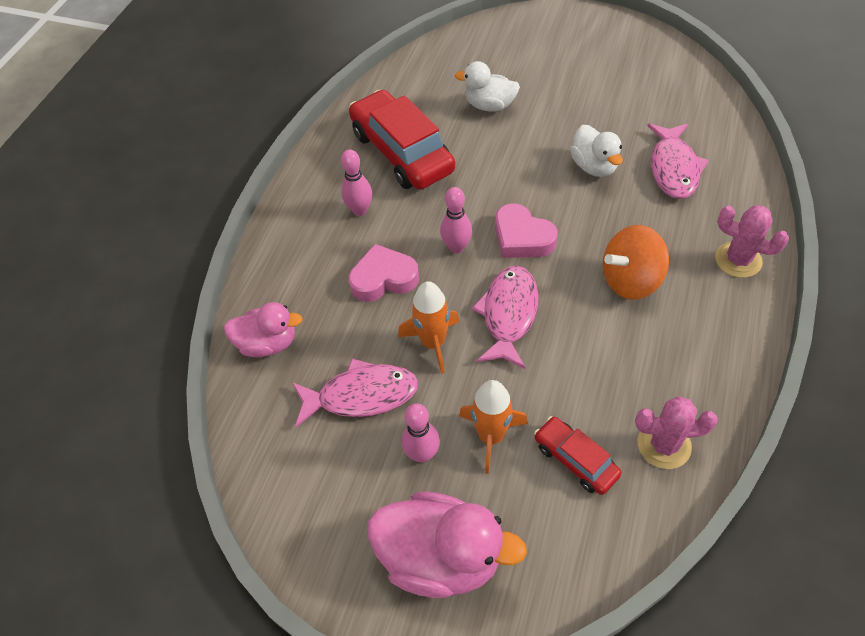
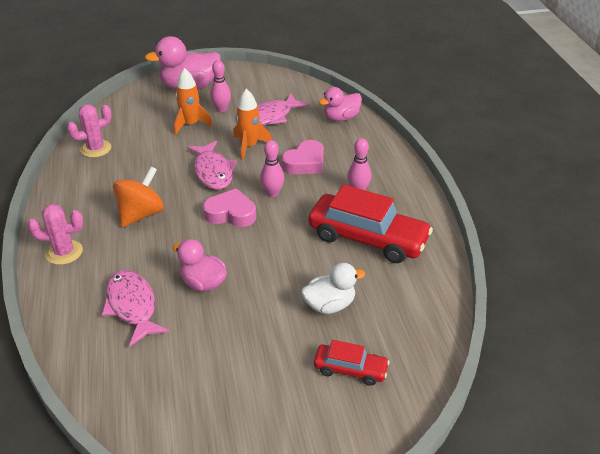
camera: 145 degrees right, 15 degrees down
red car [534,416,622,495] -> red car moved to [314,340,390,386]
white duck [570,125,623,177] -> pink duck [173,239,227,292]

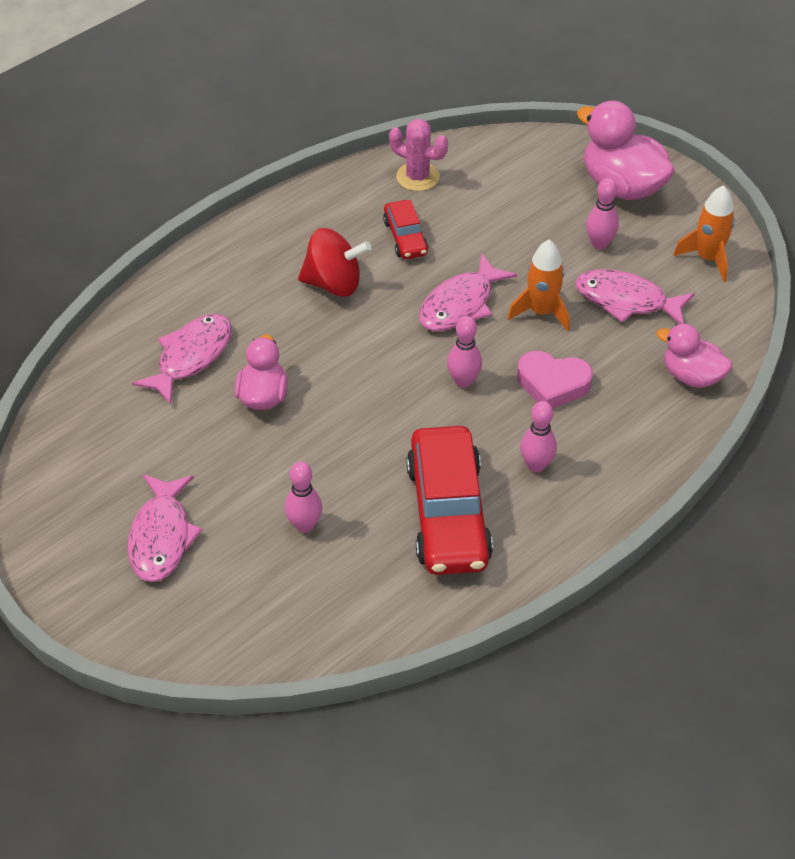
camera: 60 degrees right, 10 degrees up
pink cactus [28,204,84,265] -> none
orange spinning top [113,166,164,227] -> red spinning top [298,228,371,297]
orange rocket [174,68,213,135] -> orange rocket moved to [673,185,735,282]
pink heart [203,188,256,227] -> none
white duck [301,263,365,314] -> pink bowling pin [285,462,322,533]
red car [314,340,390,386] -> red car moved to [383,200,428,259]
none -> pink fish [128,474,203,582]

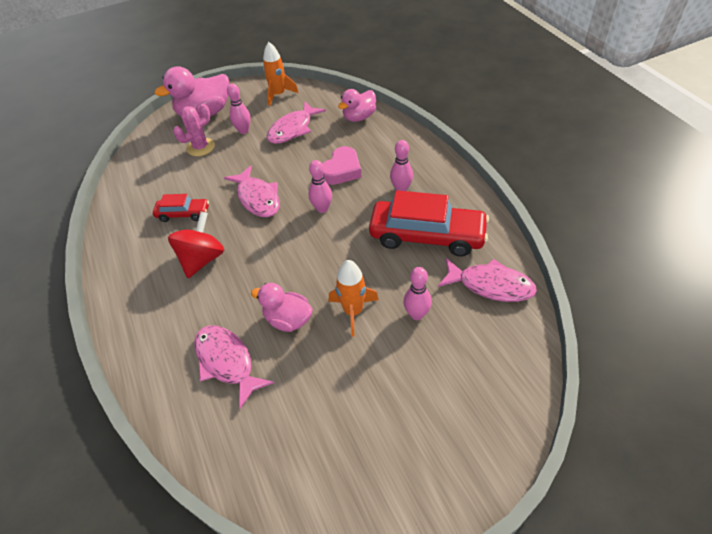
camera: 70 degrees left, 0 degrees up
pink fish [128,474,203,582] -> pink fish moved to [438,258,537,302]
pink cactus [389,119,448,191] -> pink cactus moved to [173,104,215,156]
orange rocket [508,240,570,331] -> orange rocket moved to [329,260,379,337]

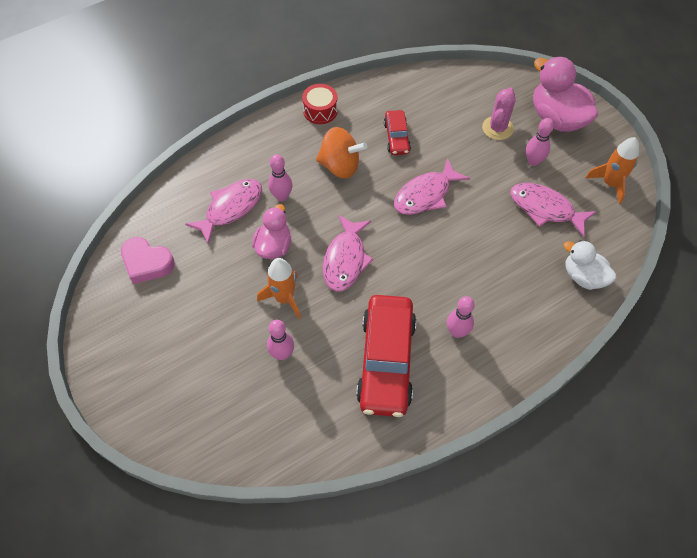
camera: 80 degrees right, 10 degrees up
red spinning top [168,211,224,278] -> orange spinning top [316,127,367,179]
pink cactus [173,104,215,156] -> pink cactus turned 75 degrees clockwise [482,87,516,140]
pink bowling pin [309,160,332,213] -> pink bowling pin moved to [268,154,293,201]
pink heart [322,146,362,185] -> pink heart moved to [121,237,175,284]
pink duck [338,89,376,122] -> white duck [563,240,616,290]
pink fish [438,258,537,302] -> pink fish moved to [323,215,374,292]
none -> red drum [302,84,338,124]

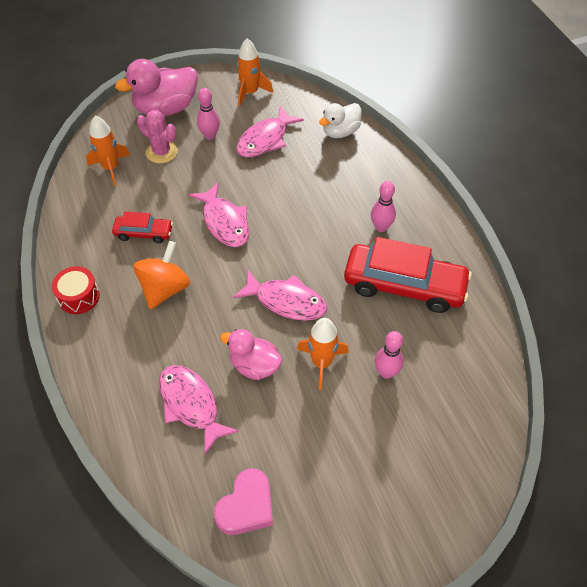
camera: 80 degrees left, 5 degrees down
pink bowling pin [268,154,293,201] -> none
none -> orange rocket [86,115,130,186]

